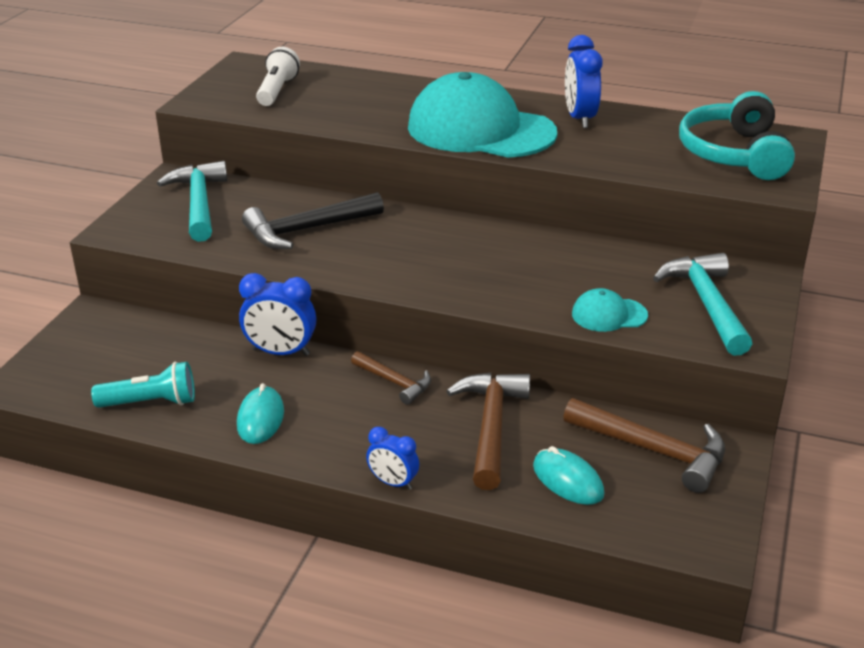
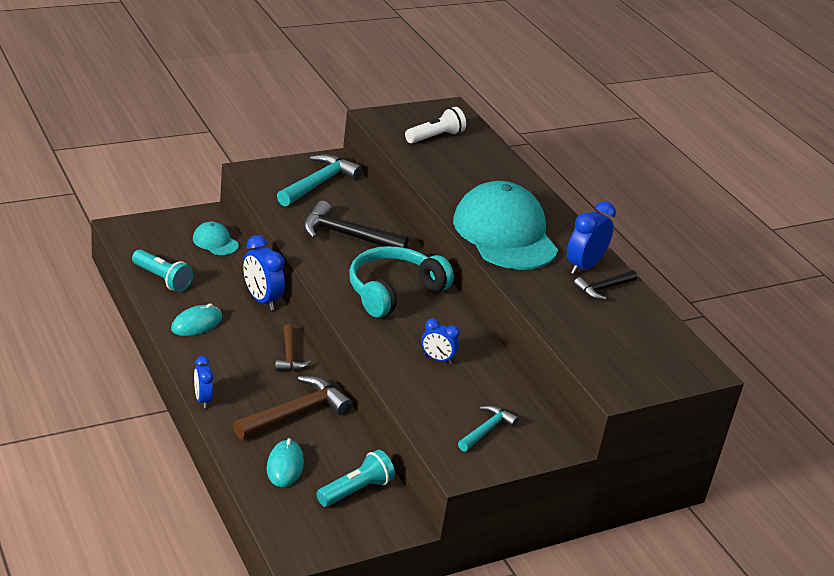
camera: 40 degrees right, 0 degrees up
brown hammer [563,398,725,493] -> turquoise flashlight [316,450,395,507]
turquoise cap [572,288,648,332] -> turquoise cap moved to [193,221,239,255]
turquoise hammer [653,253,752,356] -> turquoise hammer [458,405,519,452], size x0.59
turquoise headphones [679,91,795,180] -> turquoise headphones moved to [349,246,454,318]
none -> blue clock [421,319,460,364]
none -> black hammer [574,270,637,300]

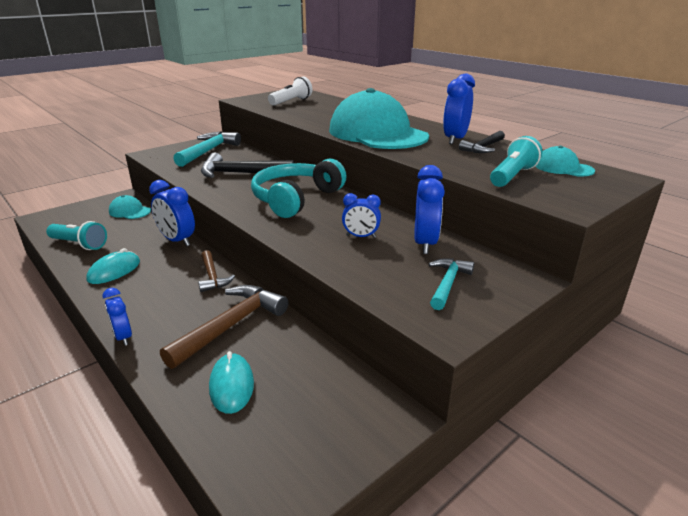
camera: 10 degrees left, 5 degrees down
turquoise flashlight [316,450,395,507] -> turquoise flashlight moved to [490,136,542,187]
none -> blue clock [414,165,445,254]
none -> turquoise cap [535,146,595,176]

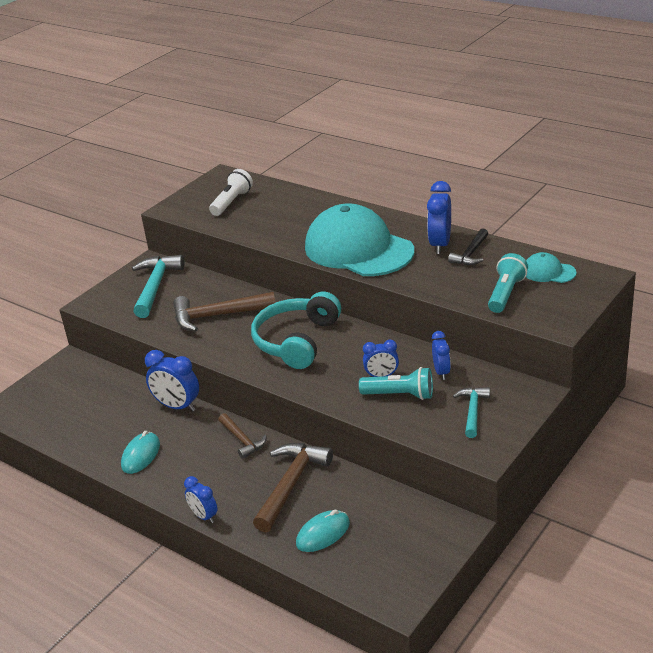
camera: 10 degrees left, 5 degrees up
turquoise flashlight [46,221,107,250] -> turquoise flashlight moved to [359,367,433,400]
turquoise cap [109,195,151,219] -> none
black hammer [201,153,294,178] -> brown hammer [173,292,275,332]
turquoise mouse [209,351,254,414] -> turquoise mouse turned 75 degrees clockwise [296,509,350,552]
blue clock [414,165,445,254] -> blue clock [432,331,451,380], size x0.62

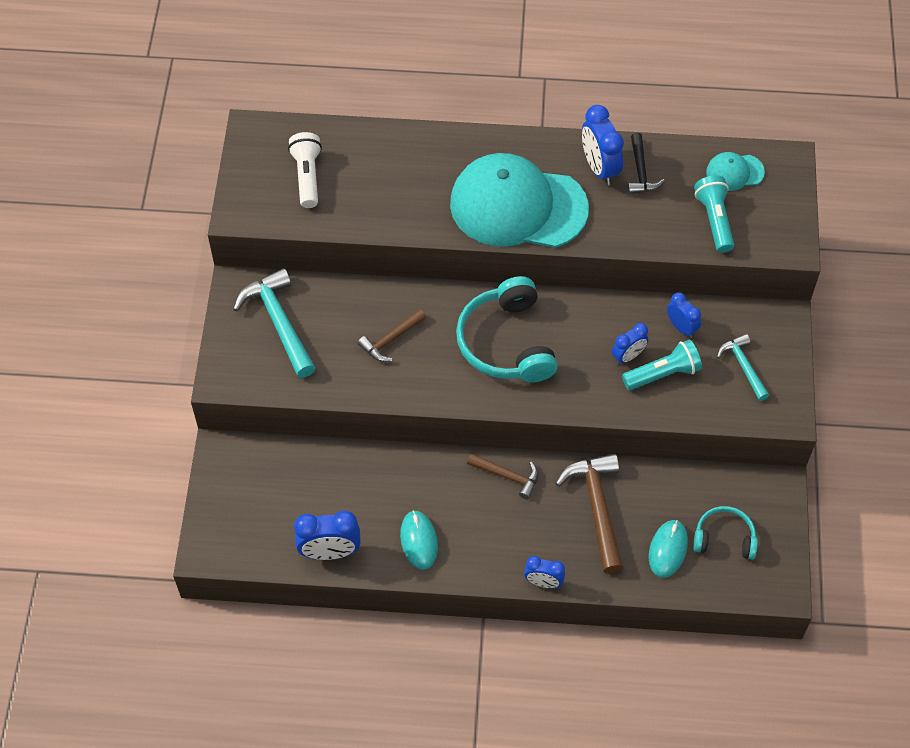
camera: 35 degrees left, 25 degrees up
blue clock [145,350,199,412] -> blue clock moved to [294,511,361,560]
brown hammer [173,292,275,332] -> brown hammer [358,309,426,362], size x0.59
none -> turquoise headphones [693,506,758,559]

